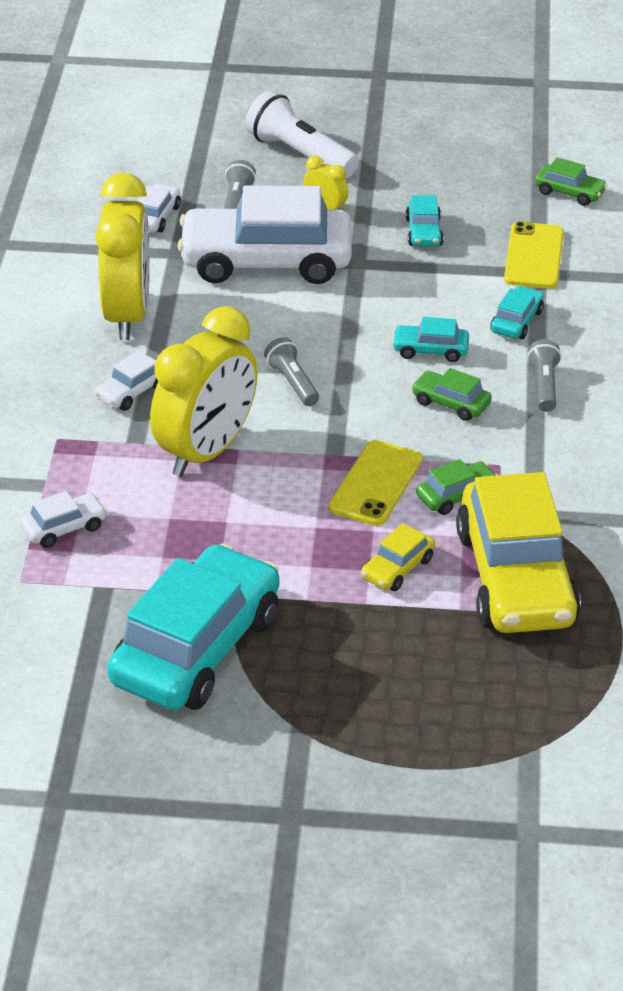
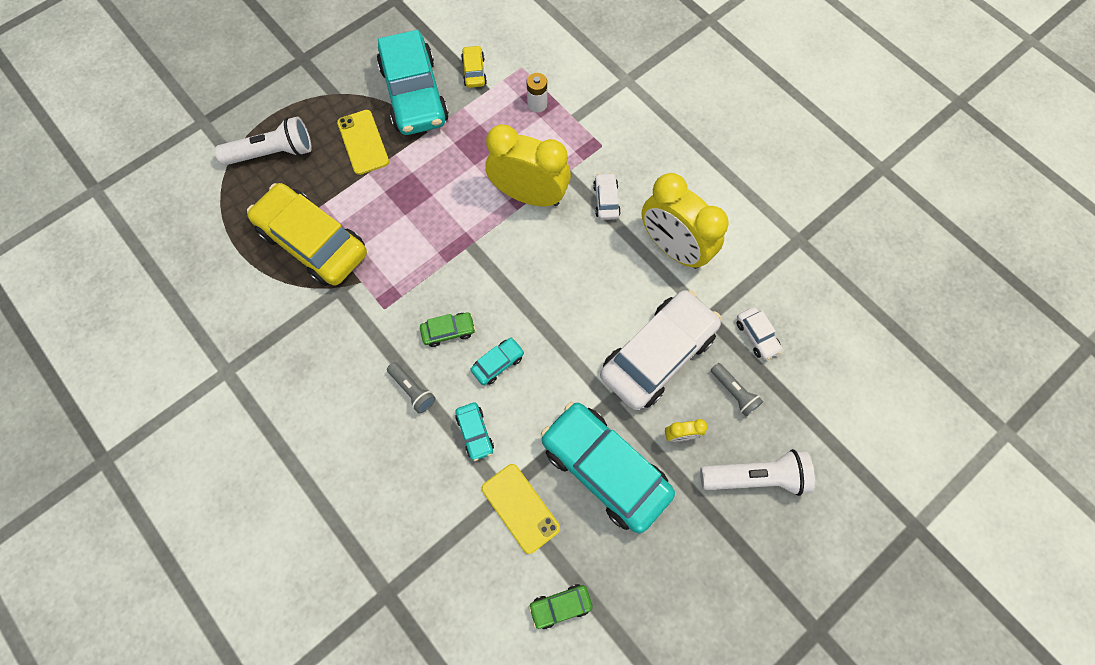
camera: 135 degrees right, 30 degrees up
white car [21,491,107,548] -> white battery [526,73,547,113]
yellow clock [150,306,258,477] -> yellow clock turned 120 degrees clockwise [485,124,571,206]
grey flashlight [264,337,319,406] -> none
yellow phone [328,440,423,526] -> yellow phone moved to [337,110,389,175]
yellow car [361,523,435,591] -> yellow car moved to [461,45,487,88]
turquoise car [406,195,444,246] -> turquoise car [541,402,675,533], size x2.37
green car [416,459,497,515] -> none
none -> white flashlight [214,117,312,165]

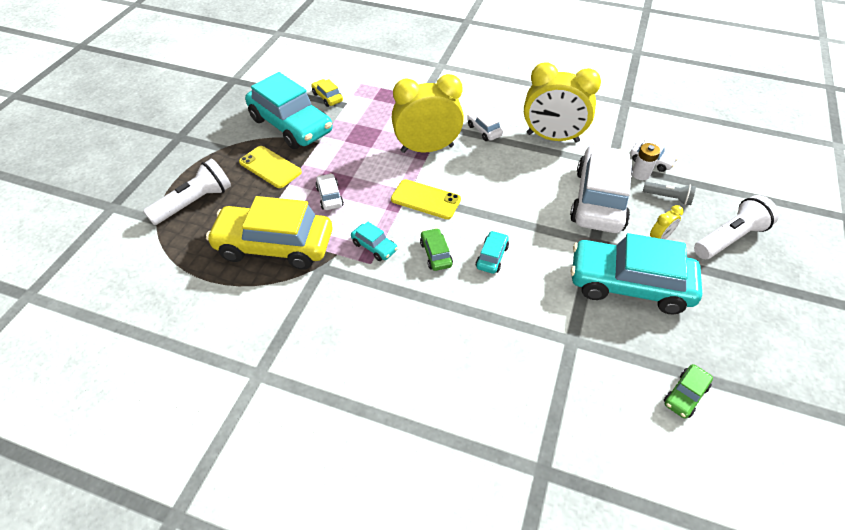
camera: 30 degrees left, 20 degrees down
grey flashlight [387,362,436,413] -> none
green car [420,312,476,347] -> green car turned 60 degrees counterclockwise [420,228,453,271]
turquoise car [455,403,494,461] -> turquoise car moved to [351,222,398,261]
yellow phone [482,464,560,554] -> yellow phone moved to [391,179,461,219]
white battery [526,73,547,113] -> white battery moved to [632,143,660,180]
none -> white car [315,173,344,210]

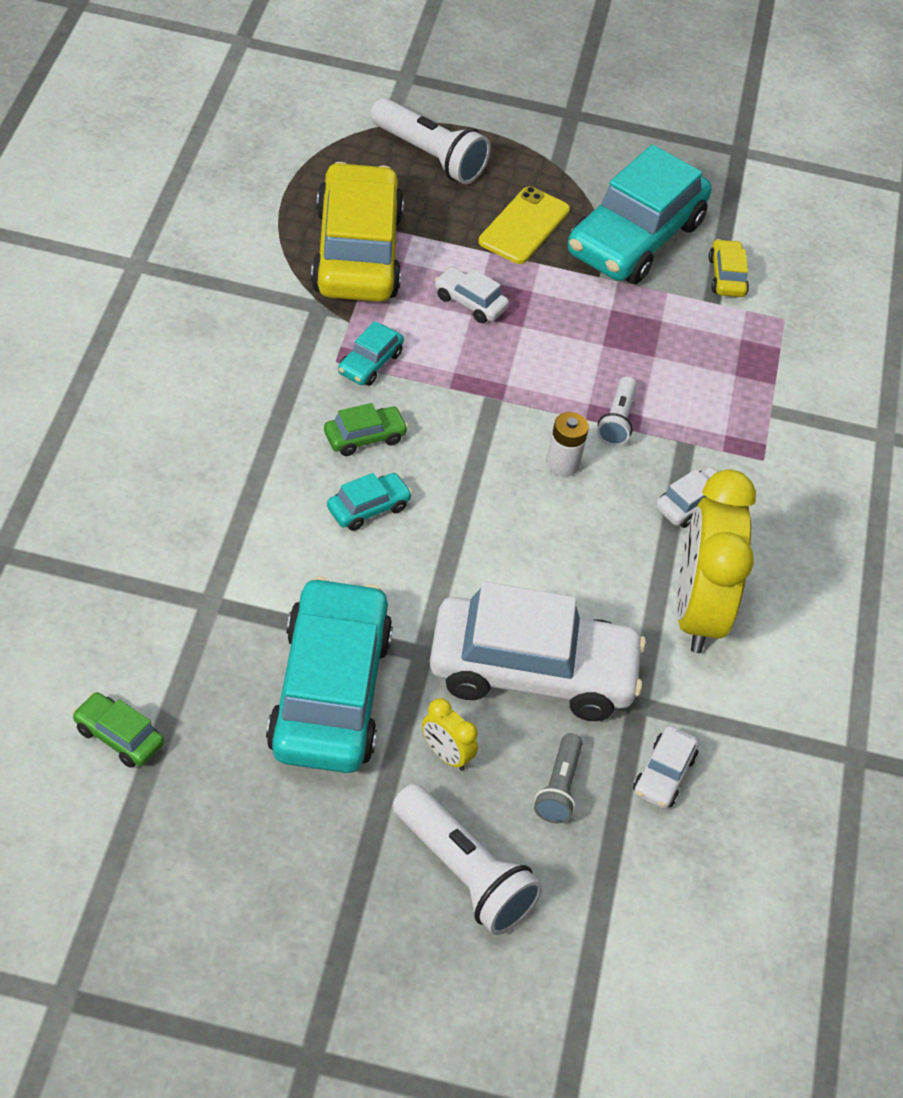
camera: 75 degrees right, 0 degrees up
yellow car [311,79,343,107] -> yellow car turned 45 degrees counterclockwise [708,239,749,297]
white car [315,173,344,210] -> white car turned 120 degrees counterclockwise [434,267,509,323]
yellow phone [391,179,461,219] -> none
yellow clock [392,74,464,153] -> white flashlight [597,377,637,446]
turquoise car [475,231,509,274] -> turquoise car turned 45 degrees counterclockwise [327,473,412,531]
white battery [632,143,660,180] -> white battery moved to [546,412,589,477]

